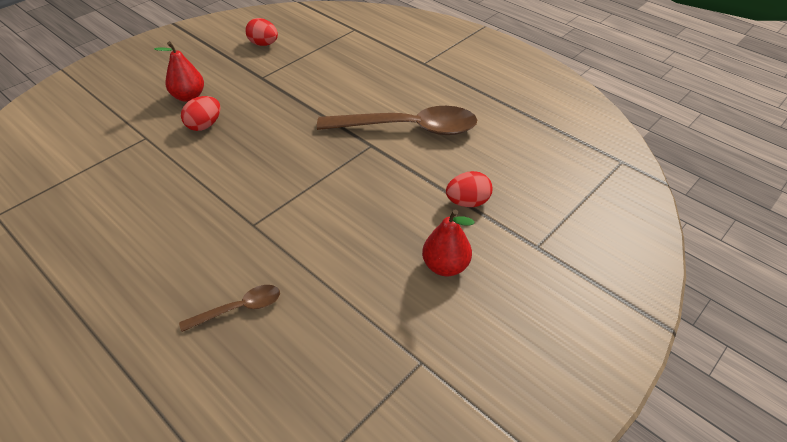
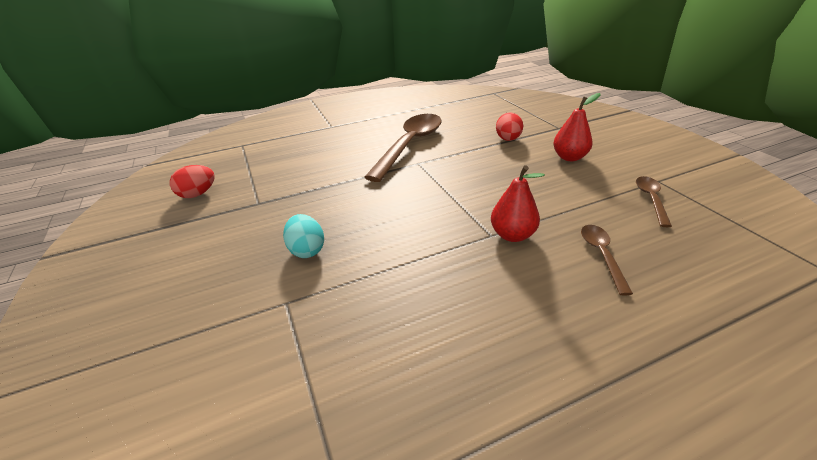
camera: 65 degrees left, 10 degrees down
red pear [154,41,204,102] -> red pear moved to [491,165,545,242]
red egg [181,96,221,131] -> turquoise egg [283,214,324,258]
none -> brown spoon [636,176,672,227]

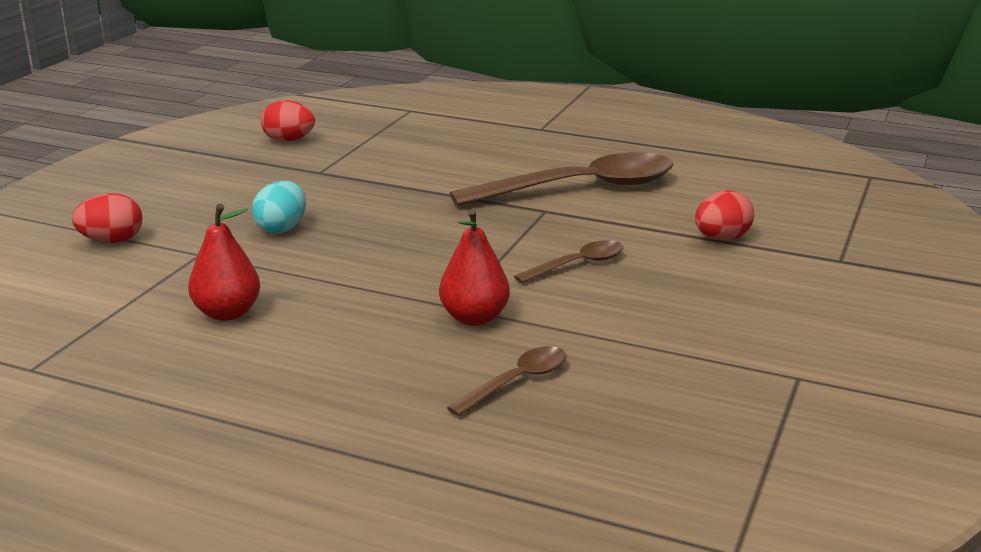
camera: 45 degrees right, 10 degrees down
red pear [553,93,600,161] -> red pear moved to [188,204,260,321]
brown spoon [636,176,672,227] -> brown spoon moved to [514,240,623,283]
none -> red egg [72,193,143,243]

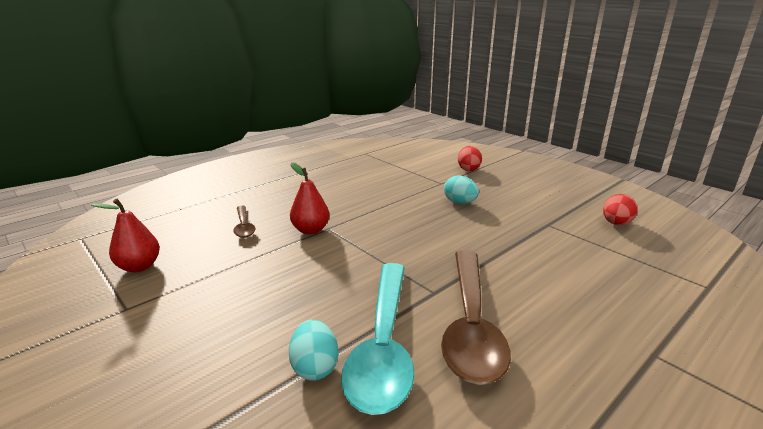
camera: 115 degrees right, 0 degrees up
red pear [188,204,260,321] -> red pear moved to [91,199,160,272]
brown spoon [514,240,623,283] -> none
red egg [695,190,754,240] -> turquoise egg [289,320,338,381]
none -> turquoise spoon [341,263,414,415]

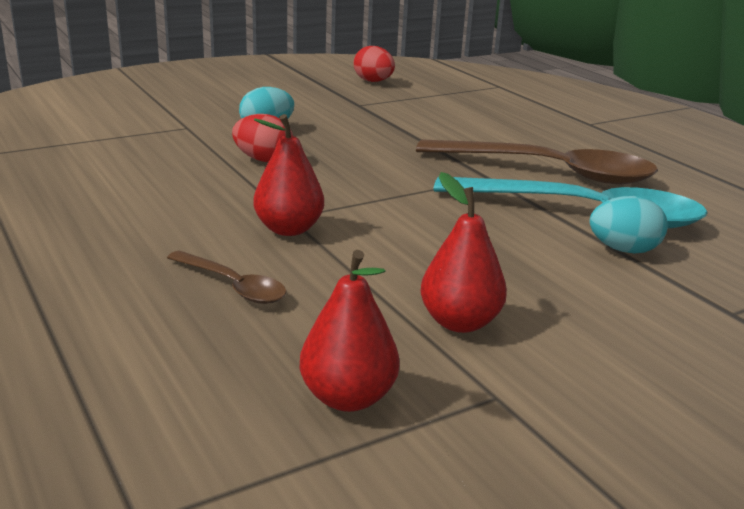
camera: 80 degrees left, 0 degrees up
brown spoon [233,206,255,238] -> brown spoon turned 45 degrees clockwise [167,251,287,304]
red egg [458,146,482,171] -> red egg moved to [232,114,293,162]
none -> red pear [420,172,507,333]

